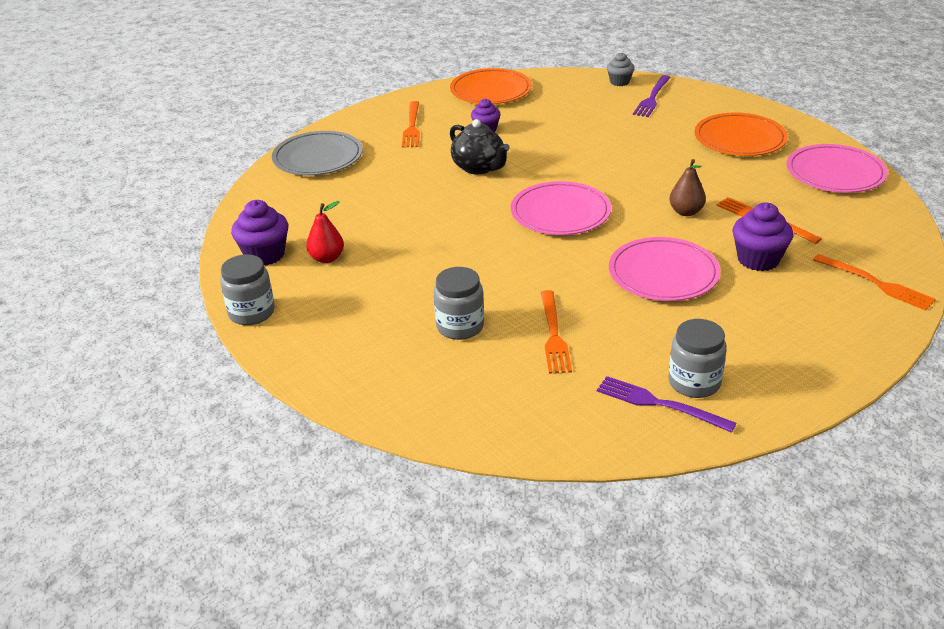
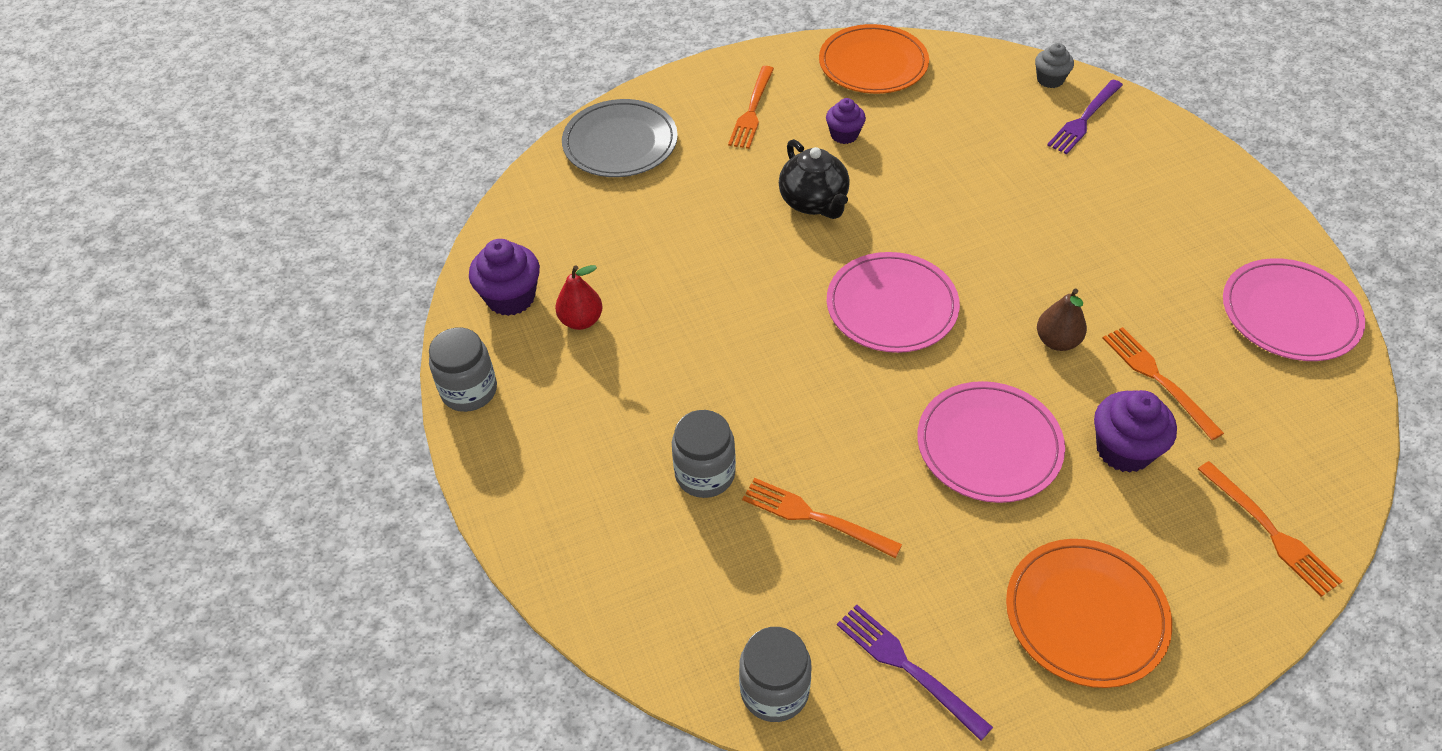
camera: 15 degrees right, 15 degrees up
orange fork [541,290,572,374] -> orange fork turned 105 degrees clockwise [742,478,902,558]
grey jar [668,319,727,398] -> grey jar moved to [739,627,811,722]
orange plate [694,112,788,156] -> orange plate moved to [1006,539,1172,688]

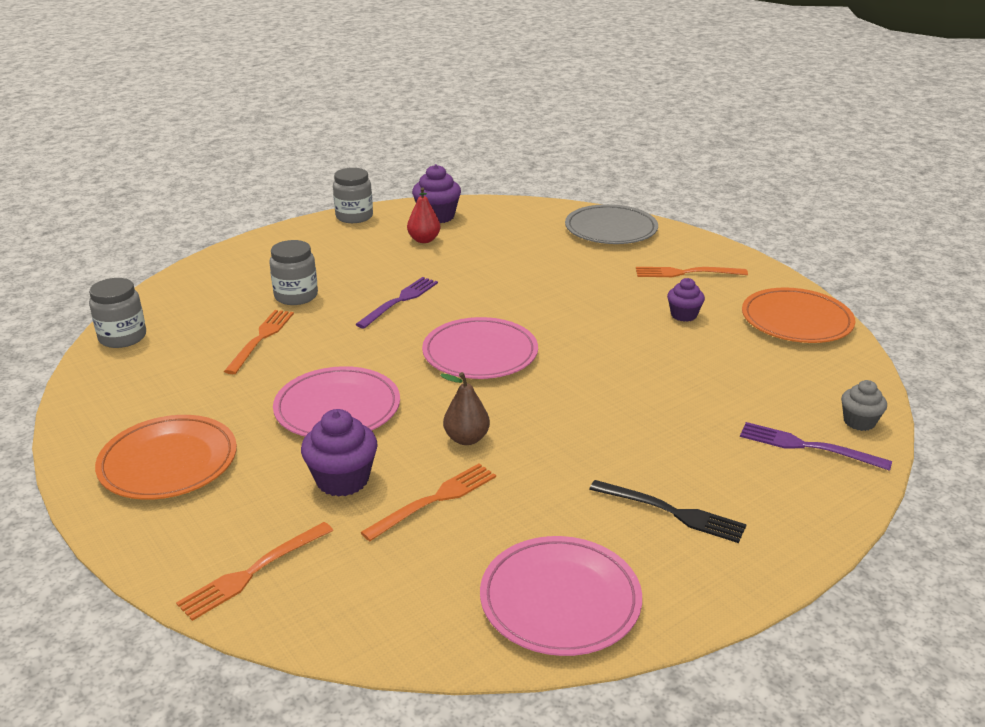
camera: 75 degrees right, 20 degrees down
black teapot [779,139,850,219] -> none
purple fork [837,604,993,741] -> purple fork moved to [355,277,438,329]
none -> black fork [589,480,747,543]

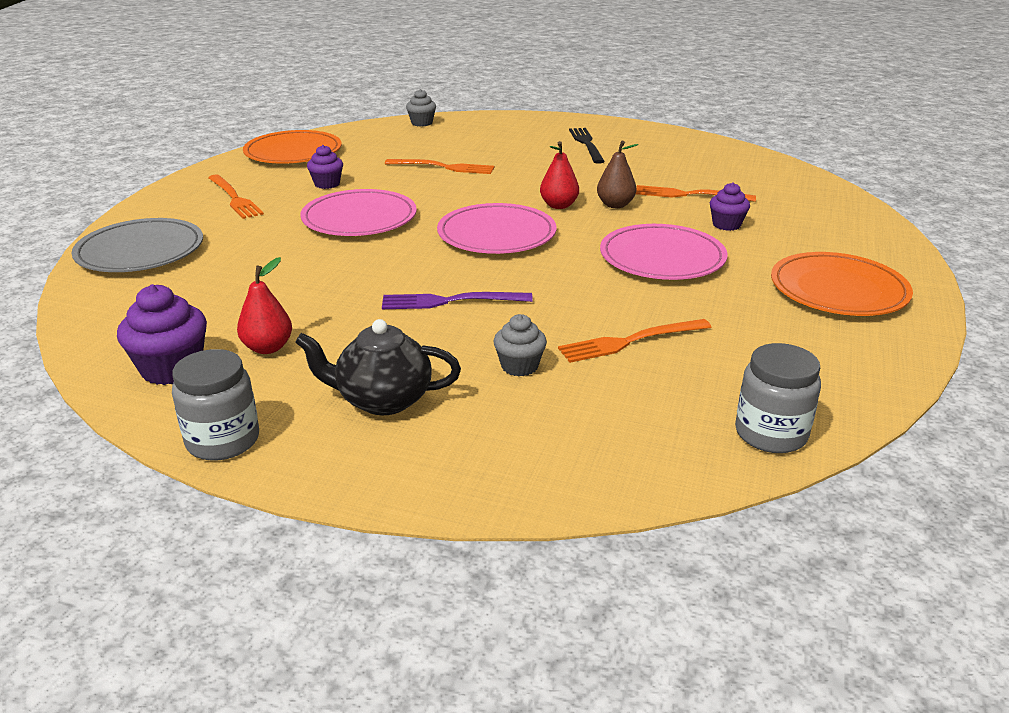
camera: 125 degrees left, 0 degrees up
orange fork [176,522,333,621] -> orange fork moved to [385,159,494,174]
grey jar [269,240,318,305] -> grey cupcake [494,314,547,376]
purple cupcake [301,409,378,497] -> purple cupcake [710,182,750,231], size x0.63
pink plate [480,536,642,656] -> pink plate moved to [300,189,417,236]
purple fork [740,422,892,471] -> none
none -> black teapot [295,319,461,415]
none -> red pear [540,141,579,209]

